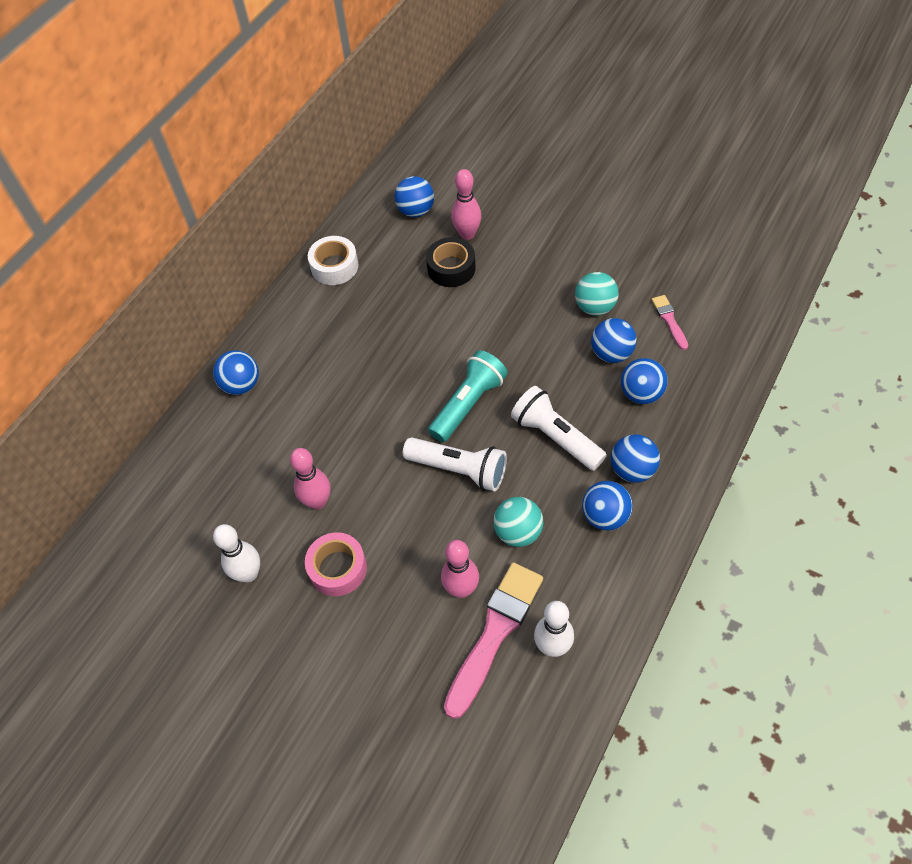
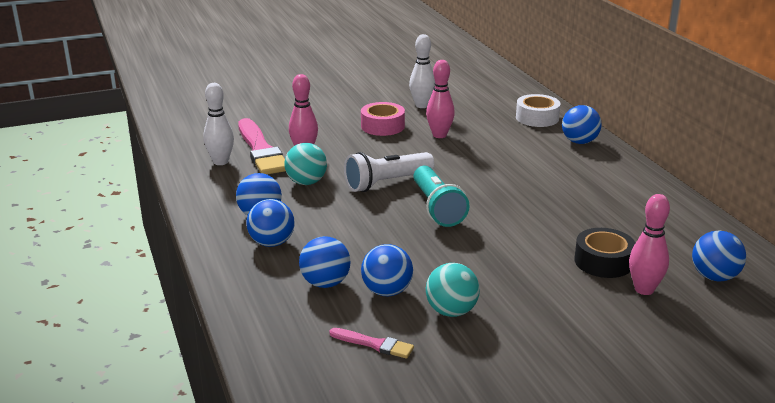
camera: 125 degrees right, 30 degrees down
white tape [308,236,358,285] -> white tape moved to [516,94,560,127]
white flashlight [511,386,607,471] -> none

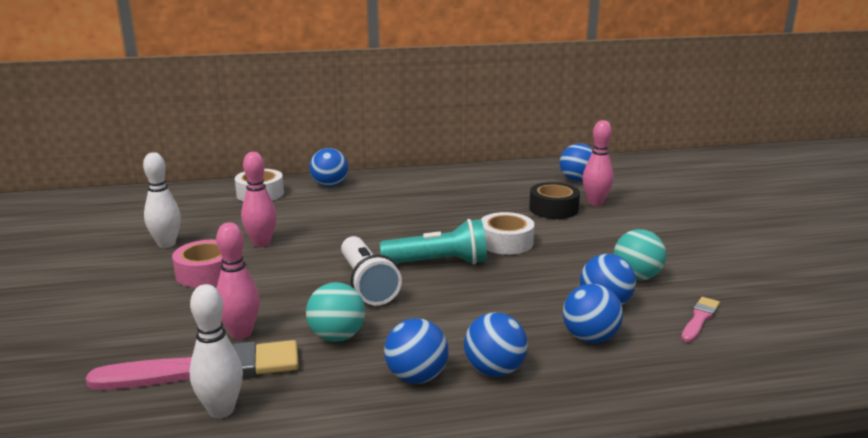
camera: 80 degrees left, 5 degrees down
none -> white tape [481,212,534,255]

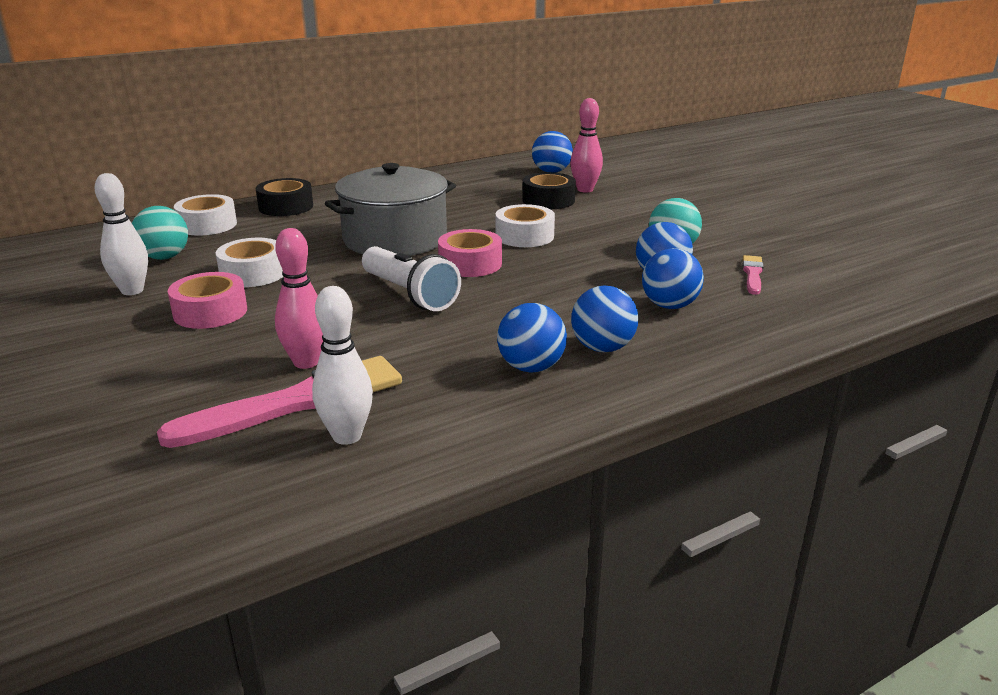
camera: 20 degrees left, 5 degrees up
pink bowling pin [241,152,277,247] -> white tape [216,238,283,287]
turquoise ball [306,282,365,342] -> turquoise ball moved to [132,206,188,260]
blue ball [309,148,348,187] -> black tape [256,178,313,216]
turquoise flashlight [380,219,487,264] -> pink tape [438,229,502,277]
none -> grey pot [325,163,456,256]

